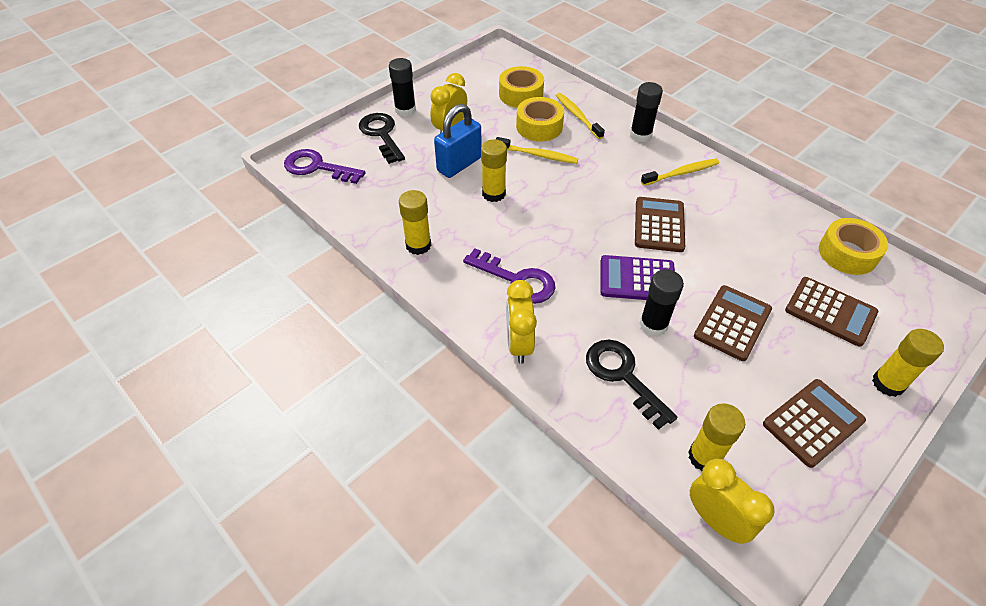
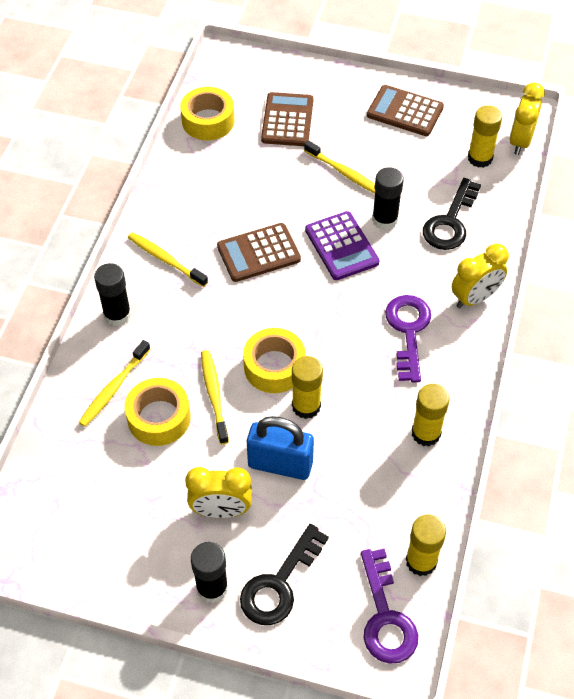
camera: 120 degrees left, 5 degrees up
yellow tape [499,66,544,108] -> yellow tape moved to [243,328,305,393]
brown calculator [694,285,772,361] -> yellow toothbrush [304,140,375,194]
yellow glue stick [872,329,944,397] -> yellow glue stick moved to [406,515,446,576]

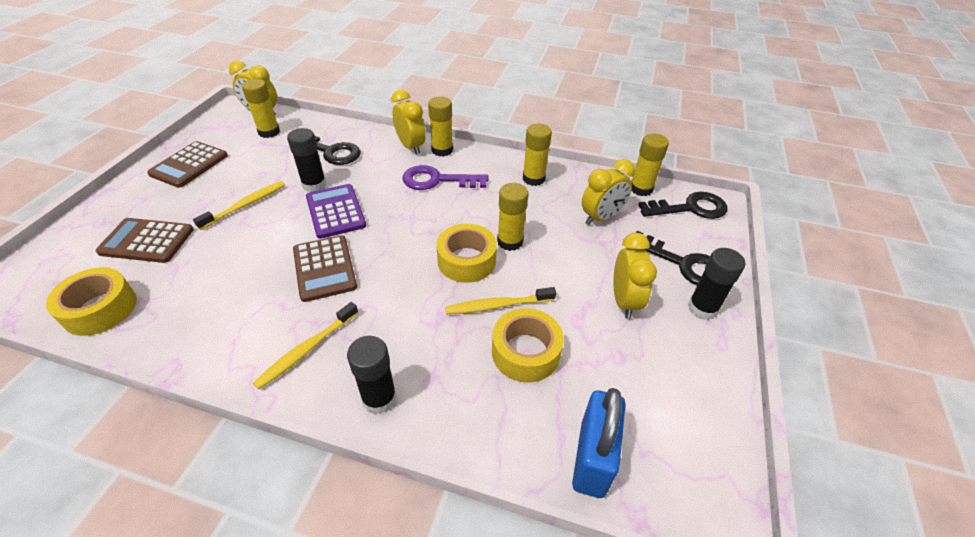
camera: 90 degrees left, 10 degrees down
yellow toothbrush [78,340,150,427] -> none
blue padlock [247,416,314,480] -> blue padlock moved to [572,388,625,498]
purple calculator [305,211,379,280] -> purple calculator turned 90 degrees counterclockwise [306,184,366,239]
purple key [361,549,418,664] -> black key [638,192,727,219]
none -> yellow glue stick [428,97,453,157]
none -> yellow clock [582,159,635,225]

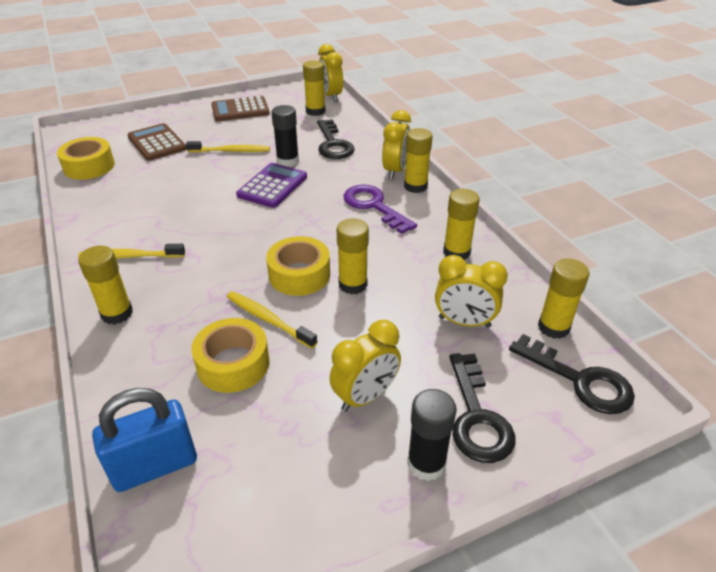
camera: 50 degrees right, 5 degrees down
brown calculator [293,235,357,302] -> none
black glue stick [347,336,397,414] -> yellow glue stick [78,246,133,325]

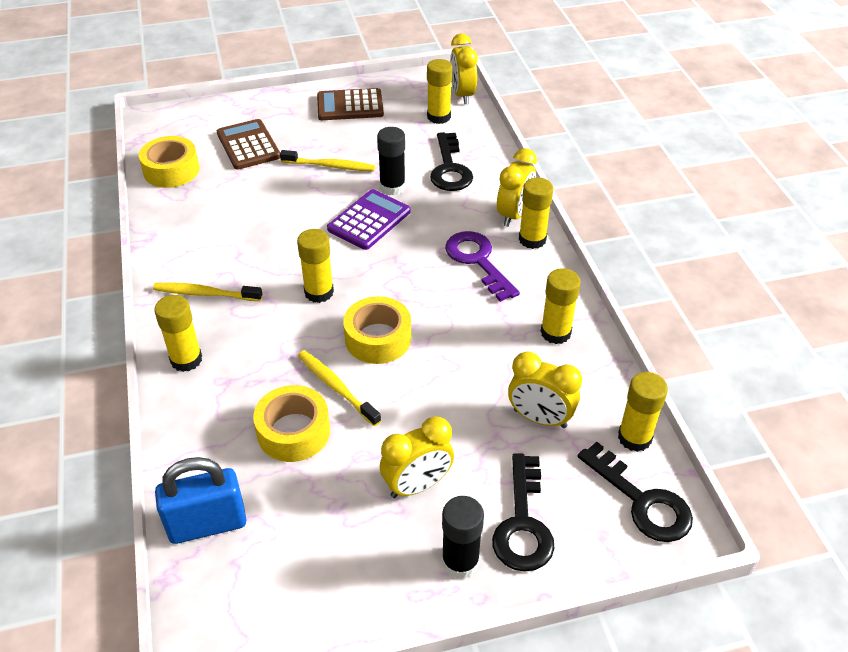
camera: 10 degrees right, 5 degrees up
yellow glue stick [337,218,369,294] -> yellow glue stick moved to [297,229,334,303]

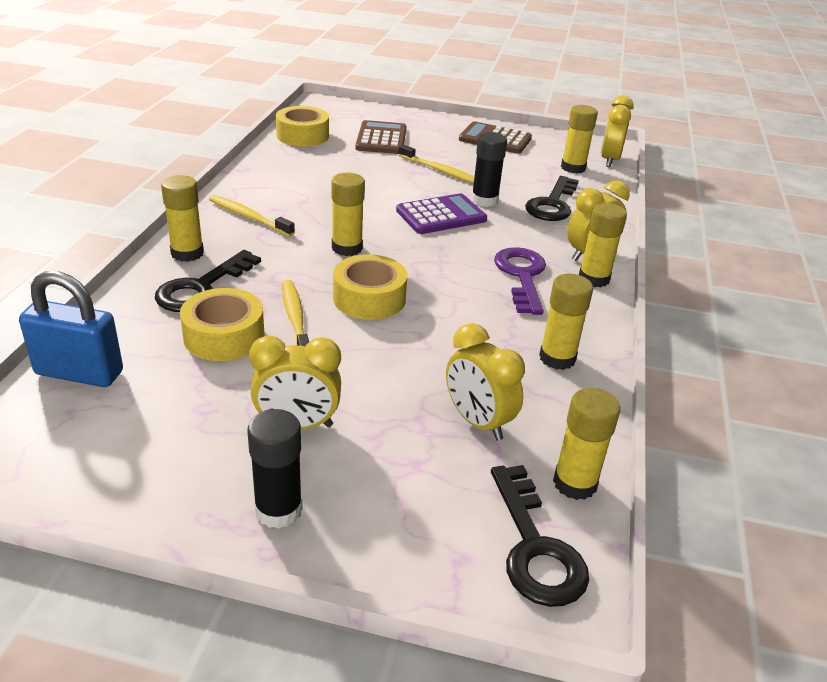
camera: 25 degrees right, 10 degrees down
black key [492,453,555,572] -> black key moved to [155,250,261,312]

